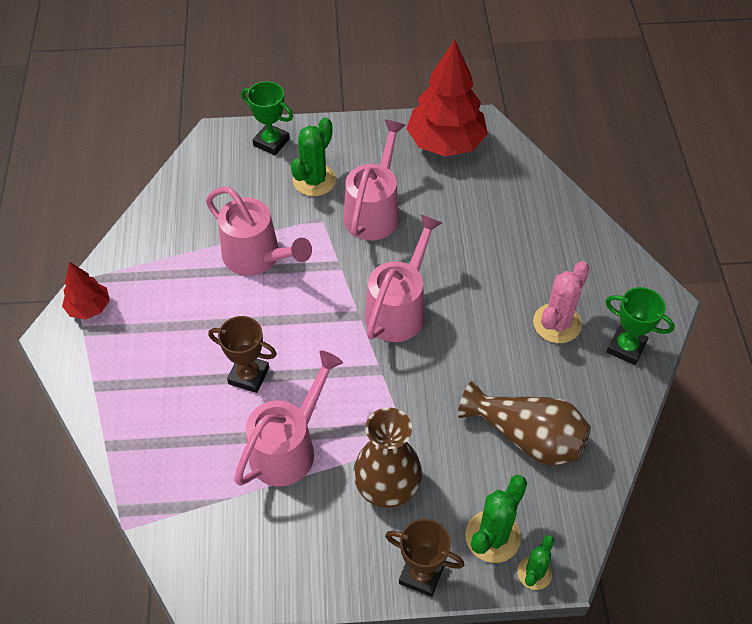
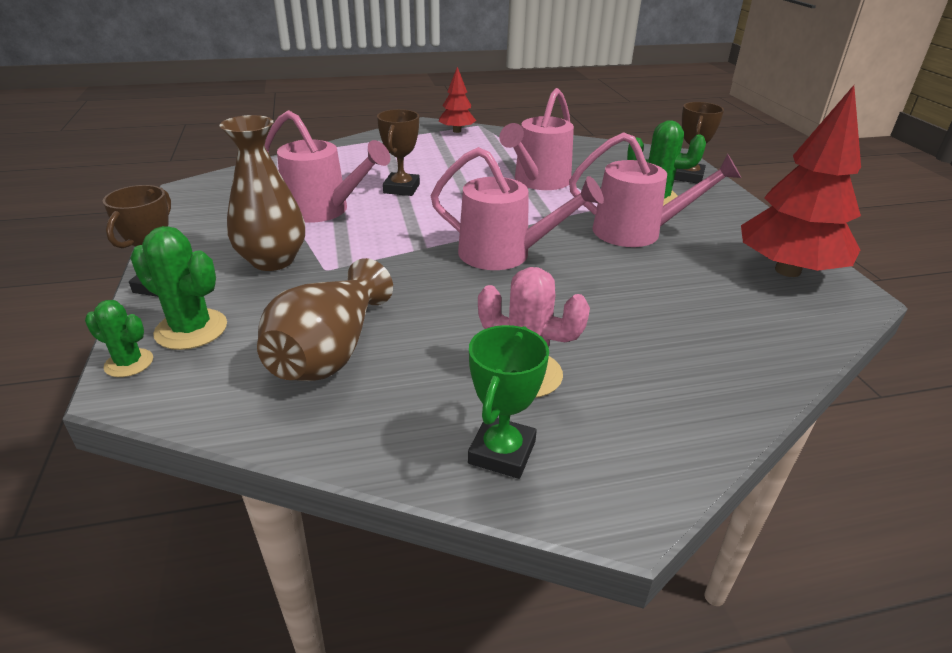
camera: 80 degrees right, 20 degrees down
green trophy [241,81,293,155] -> brown trophy [674,102,724,184]

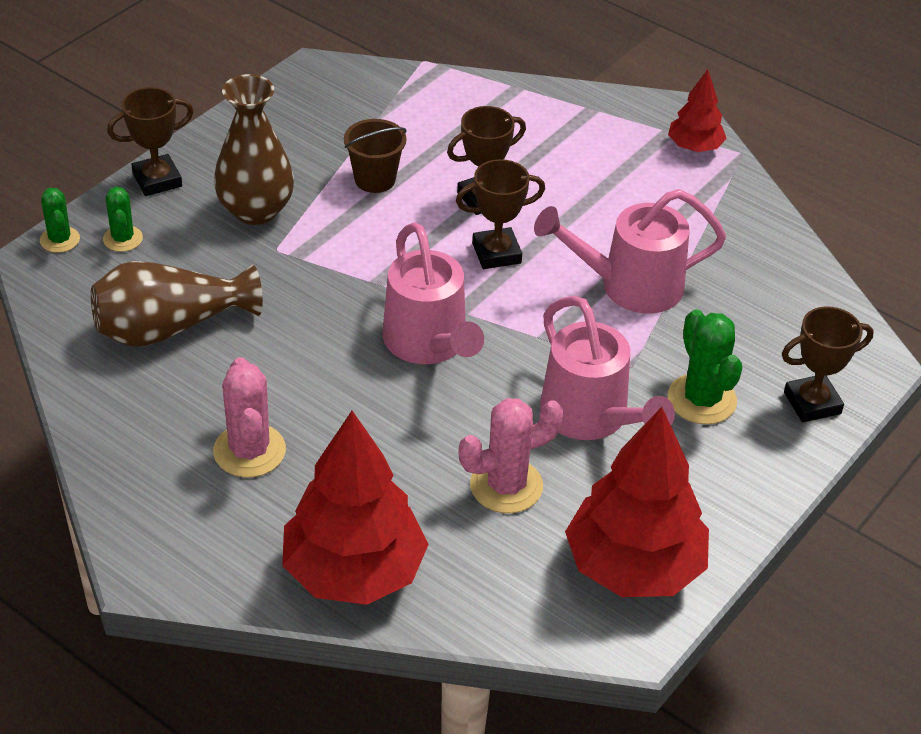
camera: 50 degrees right, 10 degrees up
green cactus [130,226,227,350] -> green cactus [103,186,143,252], size x0.61
pink watering can [265,110,390,223] -> brown bucket [344,119,407,193]
green trophy [468,325,549,479] -> none
none -> red tree [282,411,429,605]
none -> brown trophy [456,159,545,269]
none -> pink cactus [459,398,563,513]

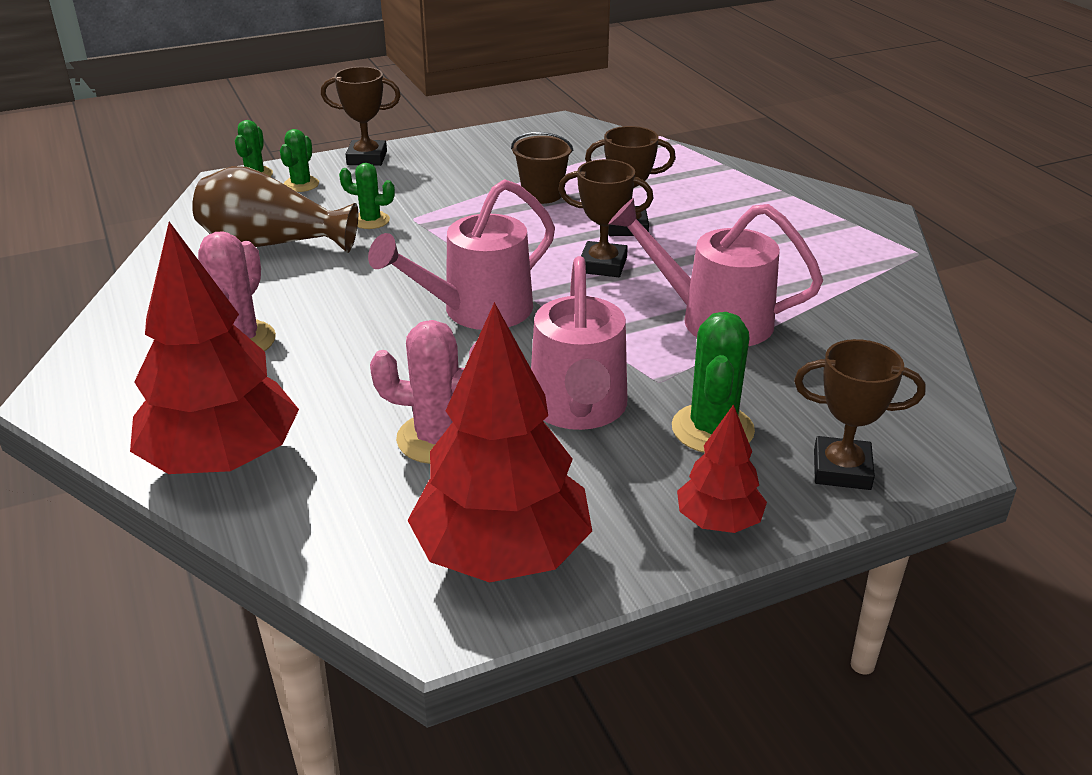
camera: 30 degrees right, 10 degrees down
brown vase [214,74,294,225] -> none
pink watering can [383,222,484,364] -> pink watering can turned 45 degrees clockwise [368,179,555,330]
red tree [668,69,727,152] -> red tree moved to [677,404,767,533]
none -> green cactus [339,163,395,229]

